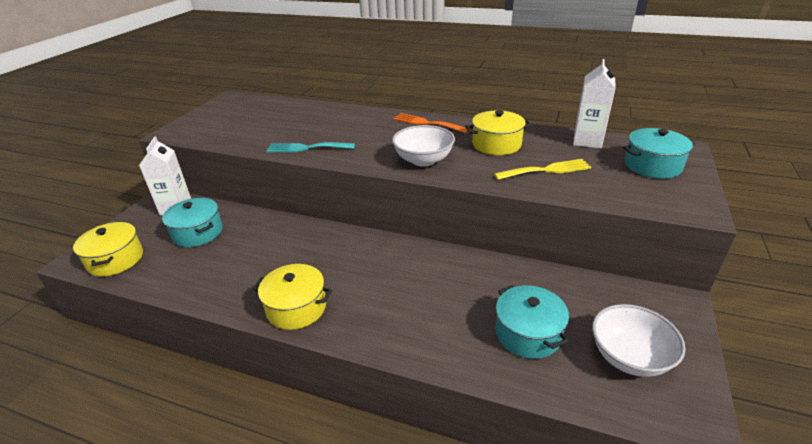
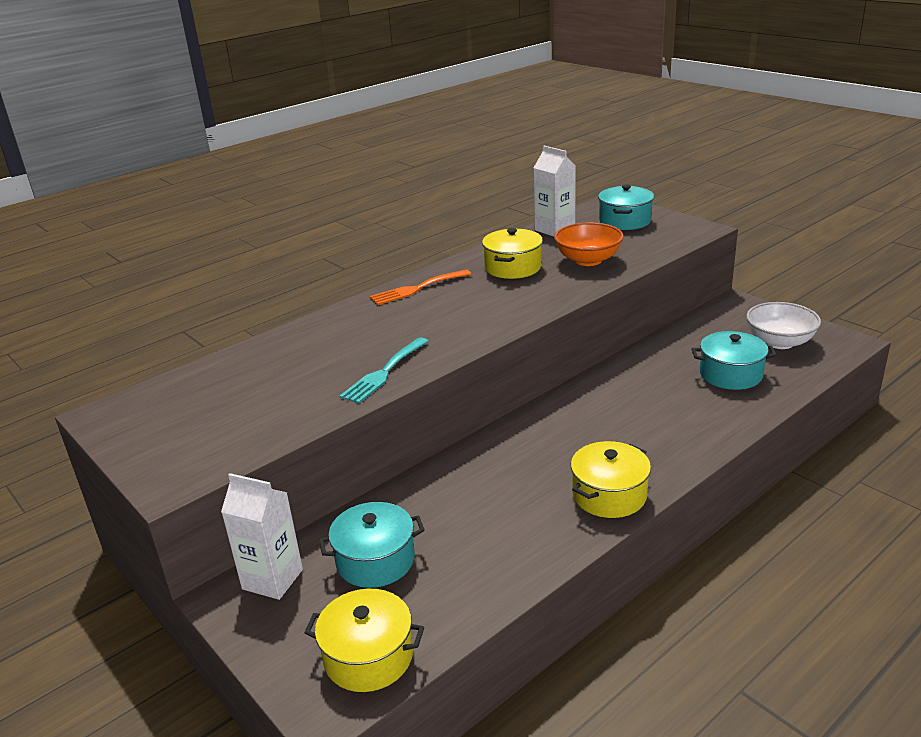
camera: 60 degrees left, 5 degrees down
white bowl [392,125,455,167] -> none
yellow fork [494,159,591,180] -> orange bowl [554,222,624,266]

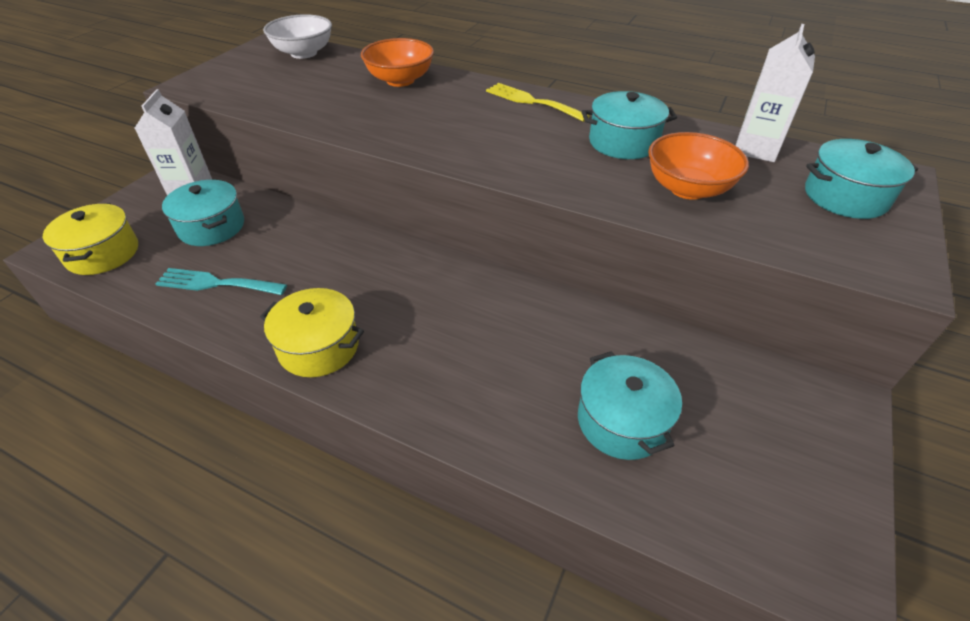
camera: 65 degrees right, 15 degrees up
turquoise fork [340,337,429,404] -> turquoise fork moved to [155,268,287,295]
orange fork [370,269,471,305] -> yellow fork [486,83,590,122]
yellow pot [482,228,543,279] -> turquoise pot [581,91,677,159]
white bowl [746,302,821,349] -> white bowl moved to [263,14,332,59]
none -> orange bowl [361,38,434,87]

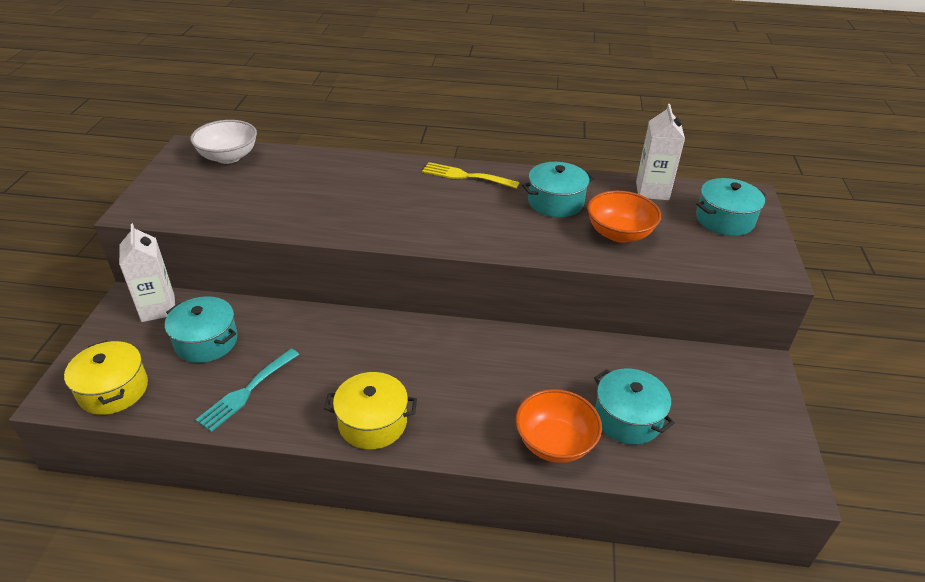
camera: 20 degrees left, 5 degrees down
turquoise fork [155,268,287,295] -> turquoise fork turned 45 degrees counterclockwise [196,349,299,432]
orange bowl [361,38,434,87] -> orange bowl moved to [516,389,602,463]

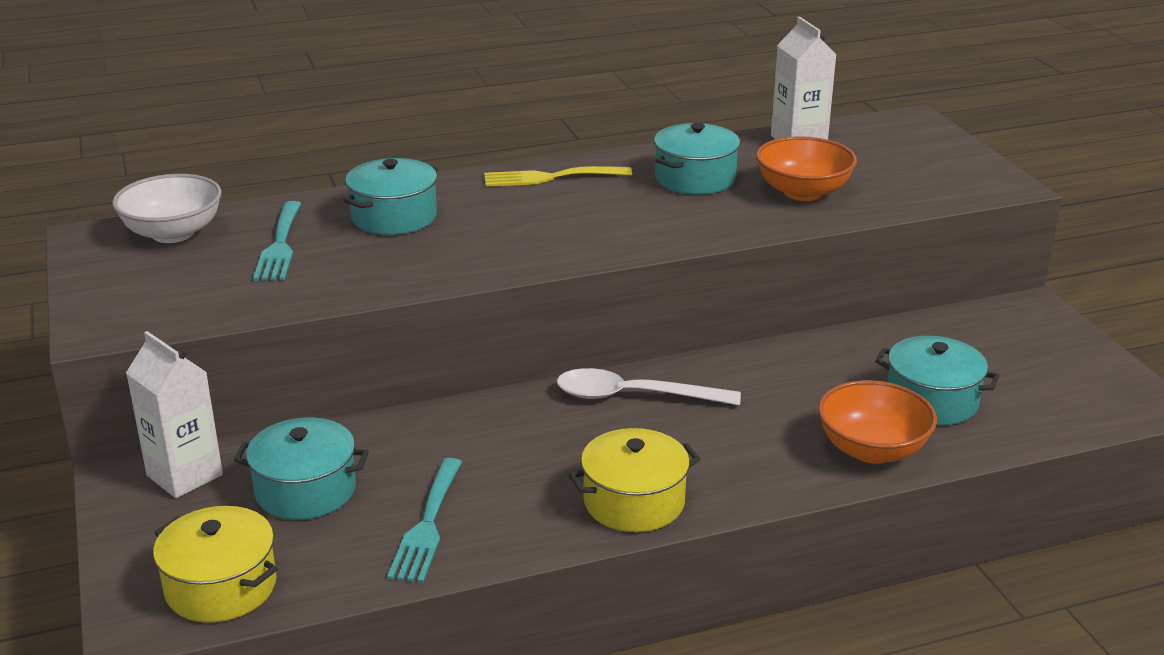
camera: 25 degrees left, 10 degrees down
turquoise pot [696,178,766,236] -> turquoise pot moved to [343,158,438,235]
none -> turquoise fork [253,201,301,281]
none -> white spoon [557,368,741,406]

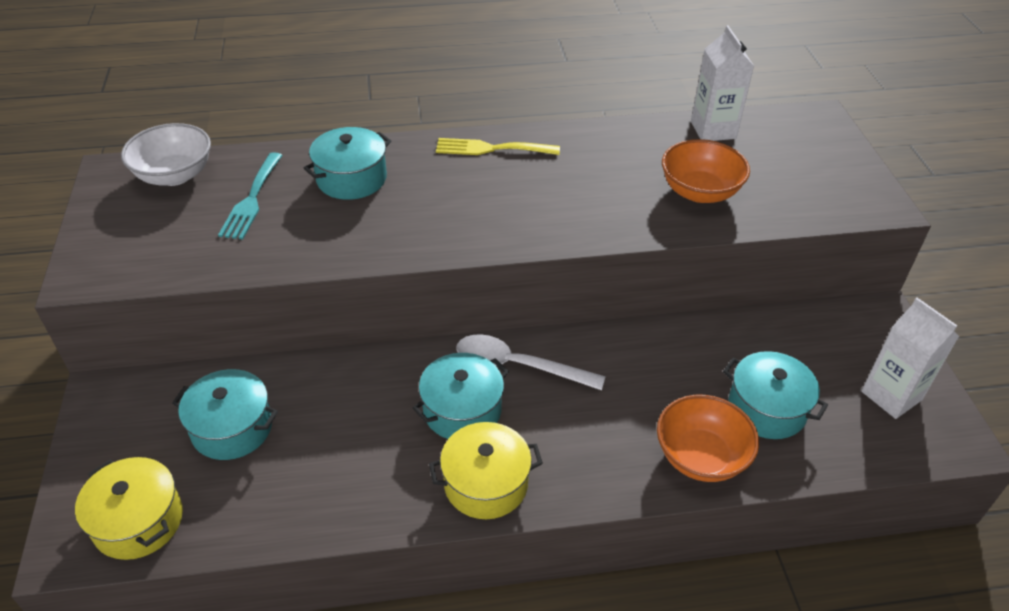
camera: 10 degrees right, 15 degrees up
white carton [126,331,223,498] -> white carton moved to [861,298,959,419]
turquoise fork [387,458,462,583] -> none
turquoise pot [654,123,740,195] -> turquoise pot moved to [413,353,509,439]

